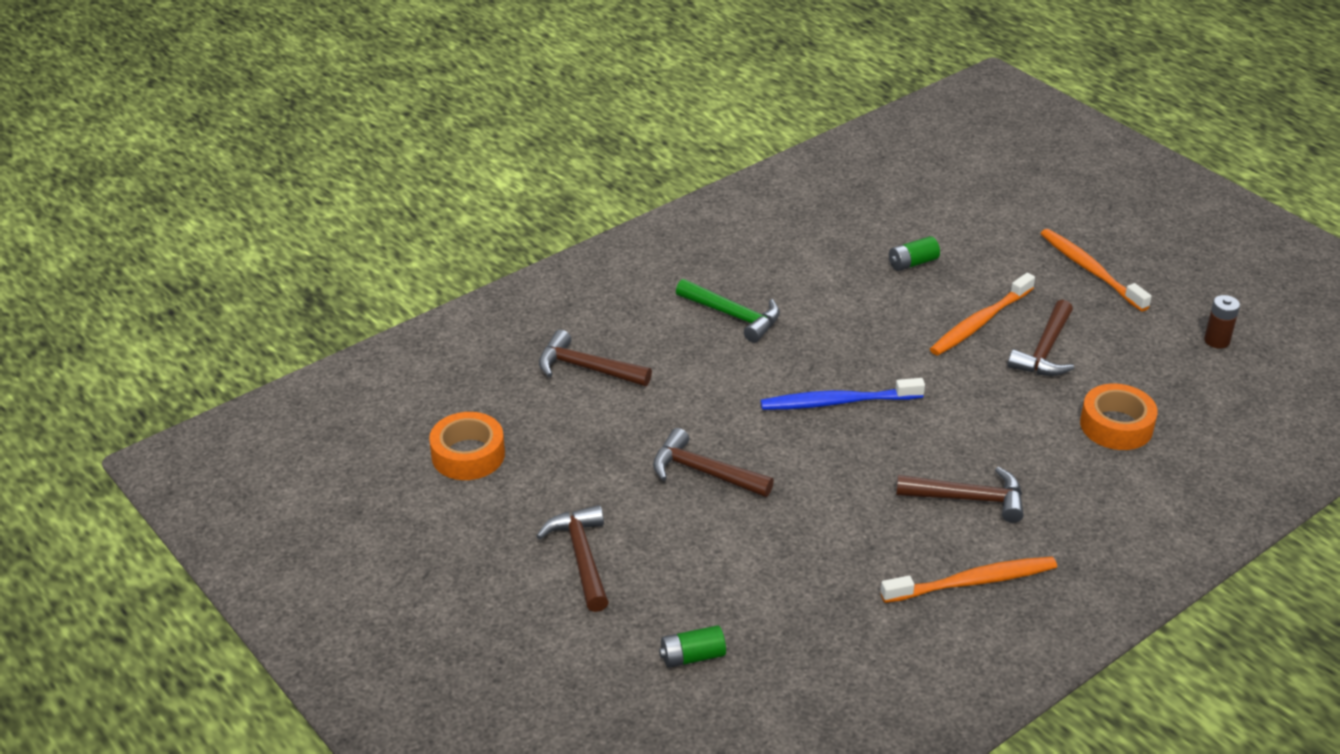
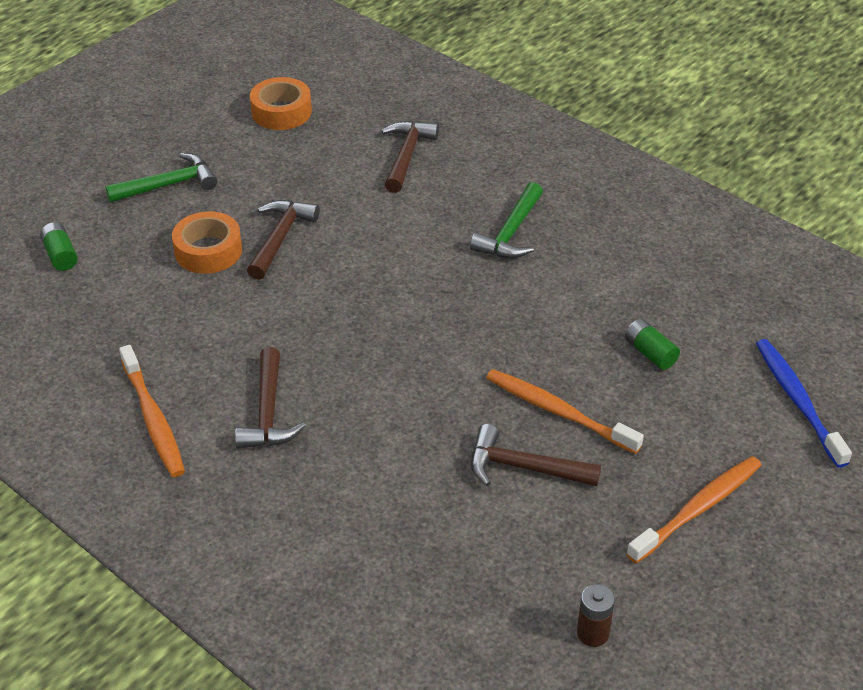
camera: 80 degrees right, 5 degrees up
brown hammer [537,505,609,612] -> green hammer [105,153,217,203]
blue toothbrush [761,378,925,410] -> blue toothbrush moved to [756,339,852,468]
orange tape [1080,384,1158,450] -> orange tape moved to [172,211,242,274]

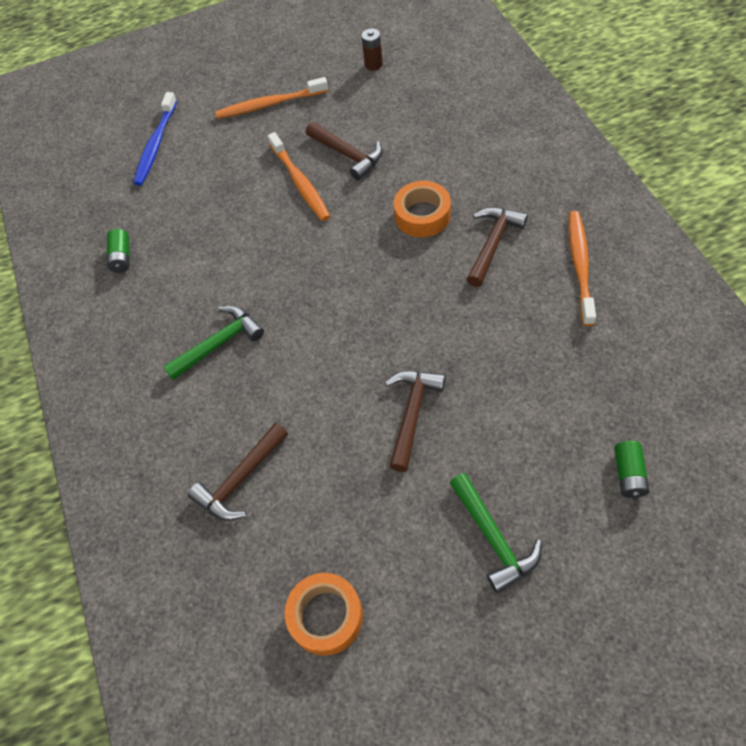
camera: 145 degrees left, 15 degrees up
green hammer [105,153,217,203] -> green hammer turned 120 degrees counterclockwise [450,473,542,593]
orange tape [172,211,242,274] -> orange tape moved to [394,181,451,237]
brown hammer [247,200,320,280] -> brown hammer turned 150 degrees clockwise [385,371,446,472]
green battery [625,319,680,370] -> green battery moved to [107,229,129,273]

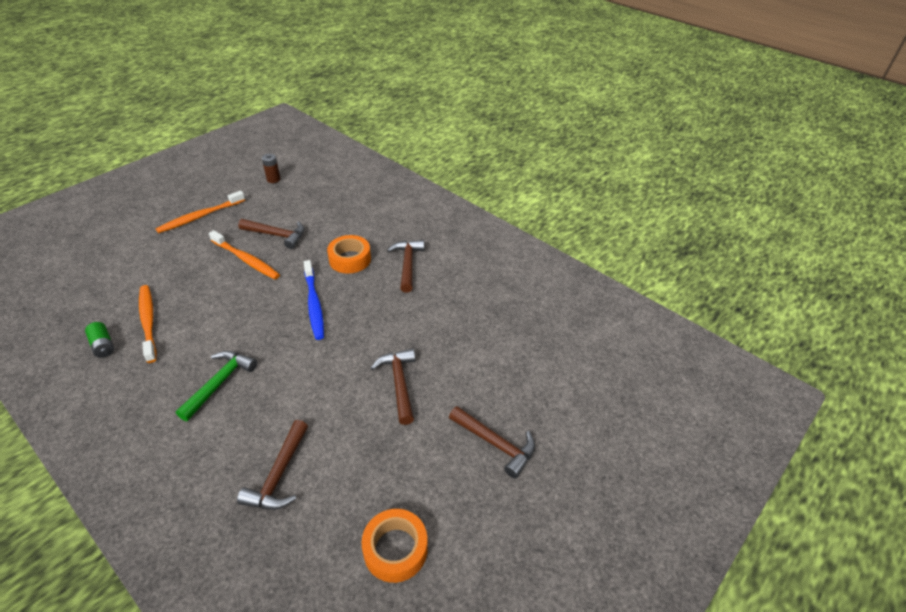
camera: 35 degrees left, 15 degrees down
blue toothbrush [134,92,177,186] -> blue toothbrush moved to [303,260,324,340]
green hammer [450,473,542,593] -> brown hammer [449,406,535,478]
orange toothbrush [569,211,596,326] -> orange toothbrush moved to [139,285,157,363]
green battery [614,441,650,498] -> none

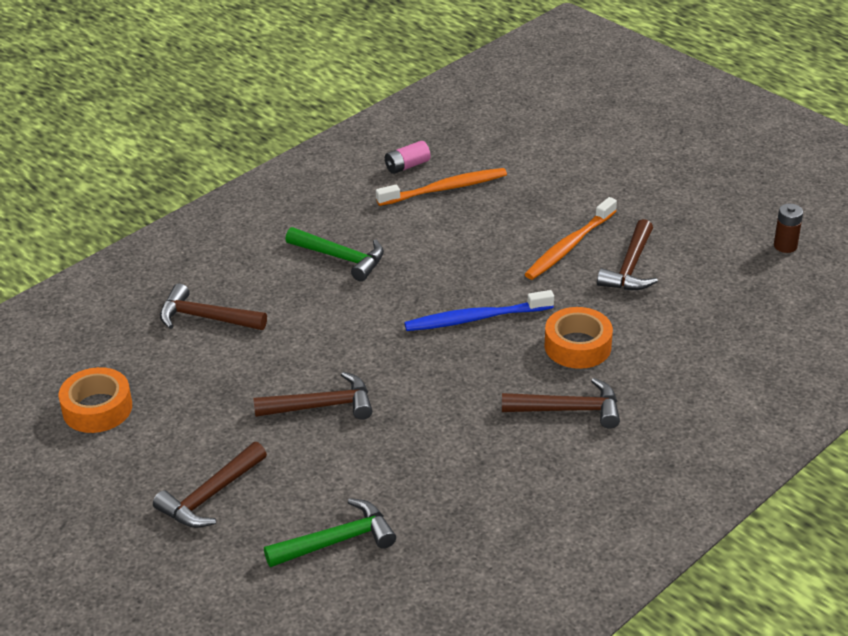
camera: 95 degrees right, 5 degrees down
green battery [85,322,114,358] -> pink battery [385,141,431,174]
orange toothbrush [155,191,245,233] -> none
none -> green hammer [264,498,396,567]

